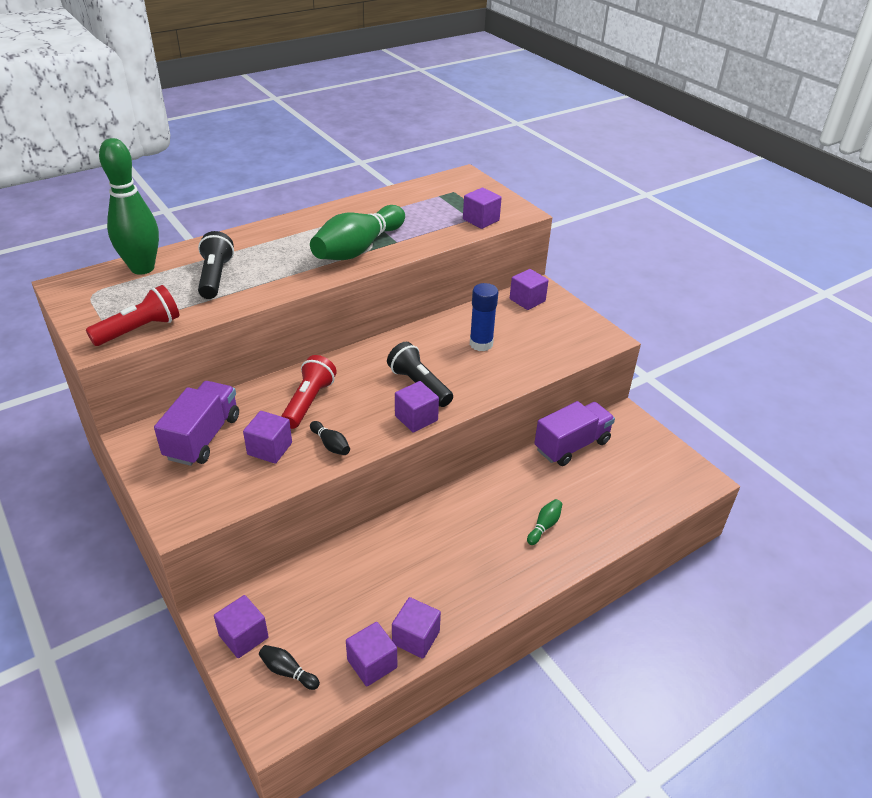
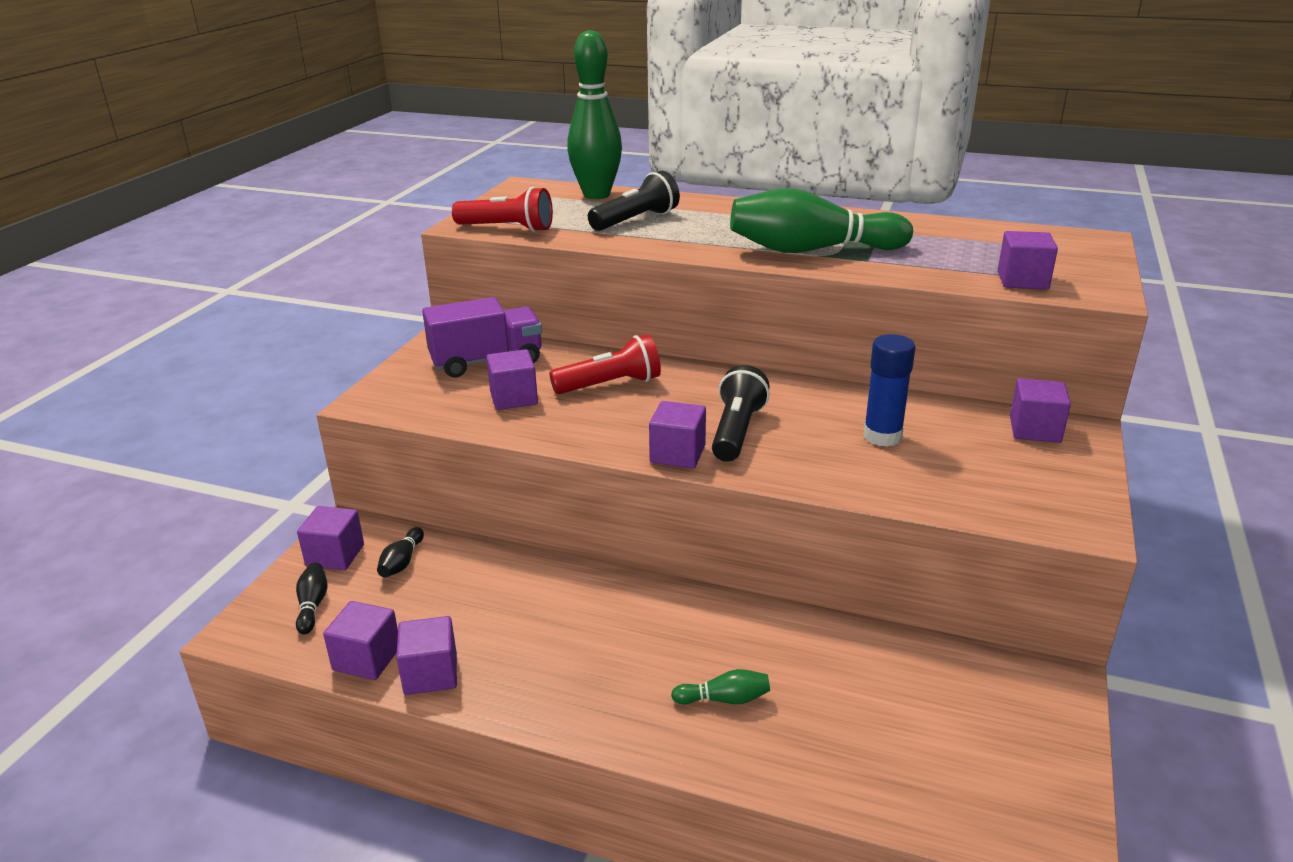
camera: 55 degrees right, 10 degrees down
black bowling pin [310,421,350,455] -> black bowling pin moved to [377,527,424,577]
purple truck [534,401,615,466] -> none

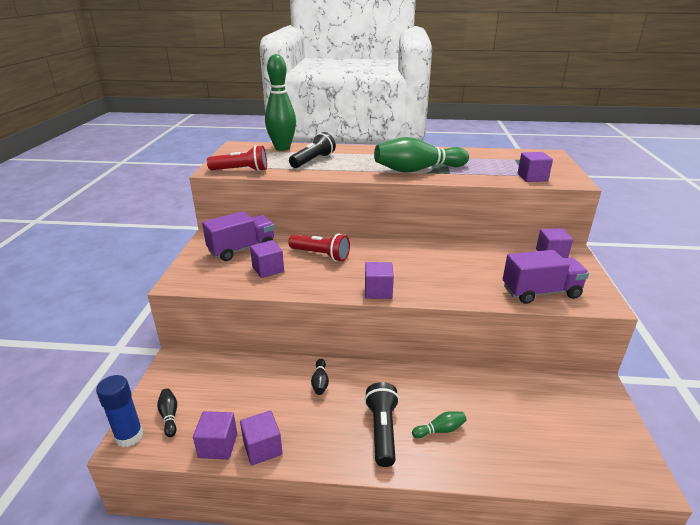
camera: 15 degrees left, 0 degrees up
purple cube [297,506,364,570] -> none
black bowling pin [377,527,424,577] -> black bowling pin moved to [311,359,329,395]
red flashlight [549,334,661,394] -> red flashlight turned 60 degrees clockwise [288,234,350,262]
black flashlight [712,365,770,462] -> black flashlight moved to [365,382,399,467]
blue glue stick [864,334,916,447] -> blue glue stick moved to [96,375,143,447]
none -> purple truck [503,250,589,304]

